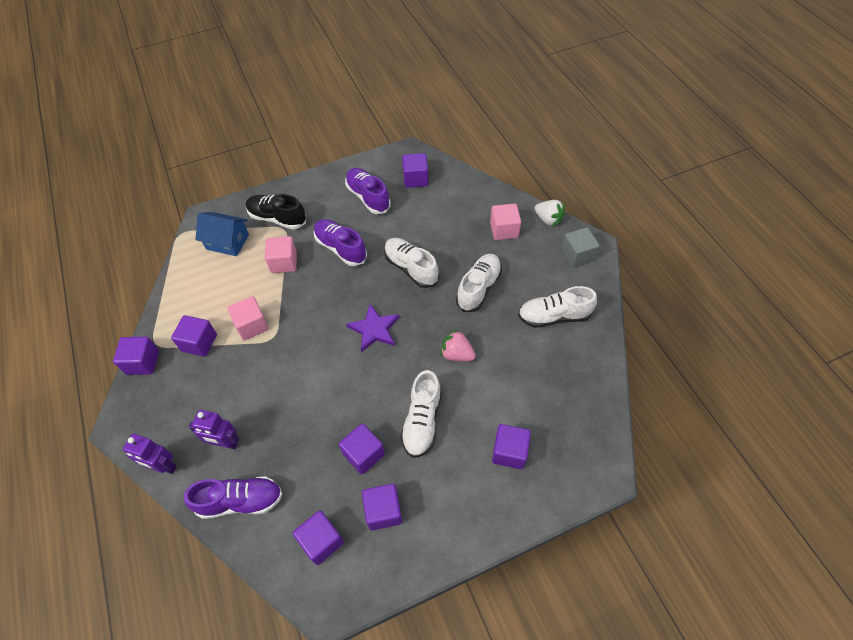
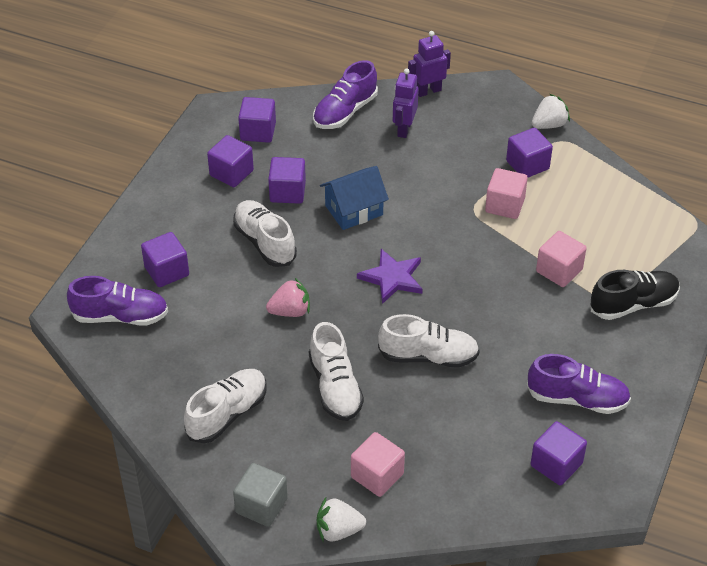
camera: 135 degrees right, 10 degrees down
purple cube [113,337,159,375] -> white strawberry [532,94,570,129]
purple robot [189,410,239,449] -> purple robot turned 45 degrees counterclockwise [393,68,419,138]
blue house [196,212,249,256] -> blue house moved to [320,166,389,230]
purple shoe [313,219,367,266] -> purple shoe moved to [67,276,168,326]

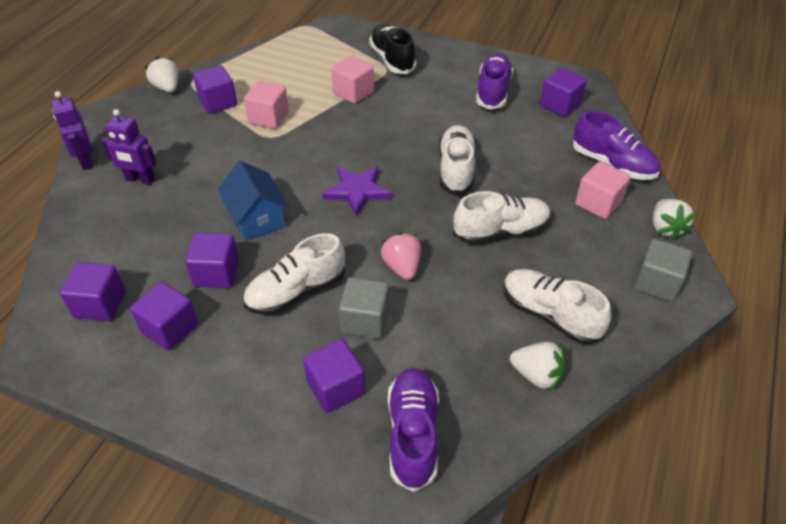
camera: 90 degrees left, 0 degrees up
purple shoe [313,60,378,129] -> purple shoe moved to [573,111,660,180]
none -> grey cube [339,277,389,339]
none -> white strawberry [510,342,565,391]

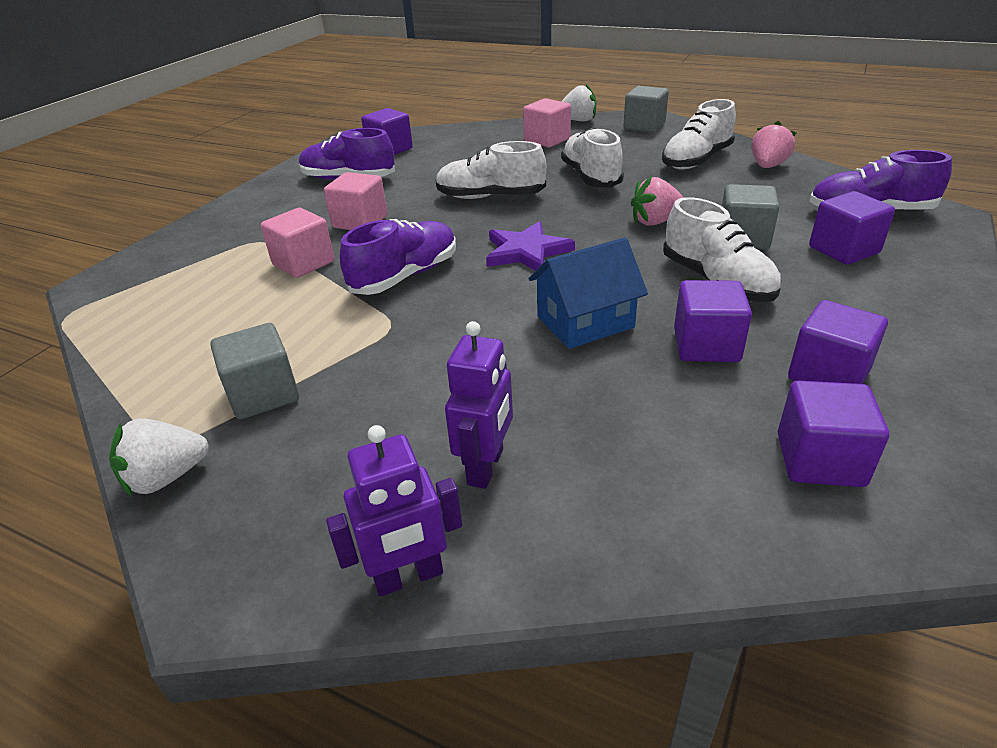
camera: 85 degrees left, 10 degrees down
purple cube [193,66,237,114] -> grey cube [210,323,299,419]
pink cube [244,81,289,129] -> pink cube moved to [324,172,387,230]
black shoe [369,24,416,74] -> none
white strawberry [510,342,565,391] -> pink strawberry [752,121,796,168]
purple shoe [573,111,660,180] -> purple shoe moved to [340,219,456,295]

